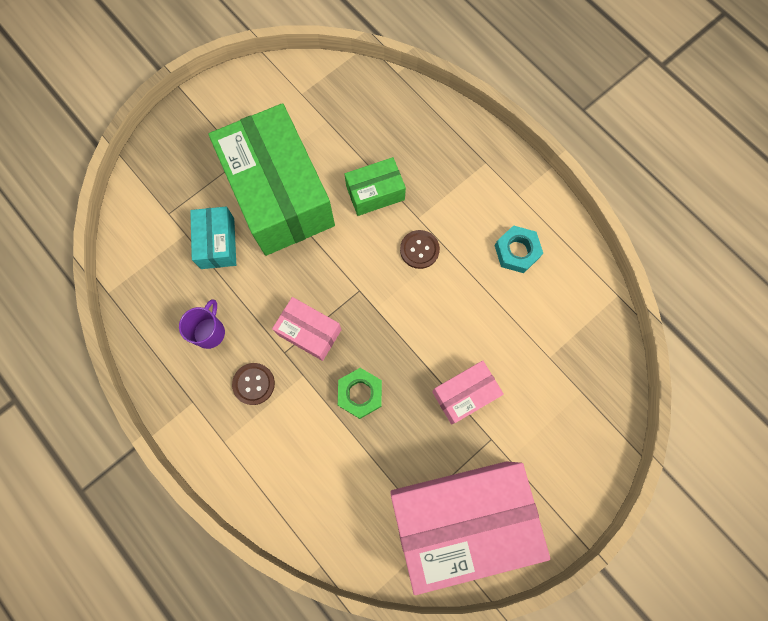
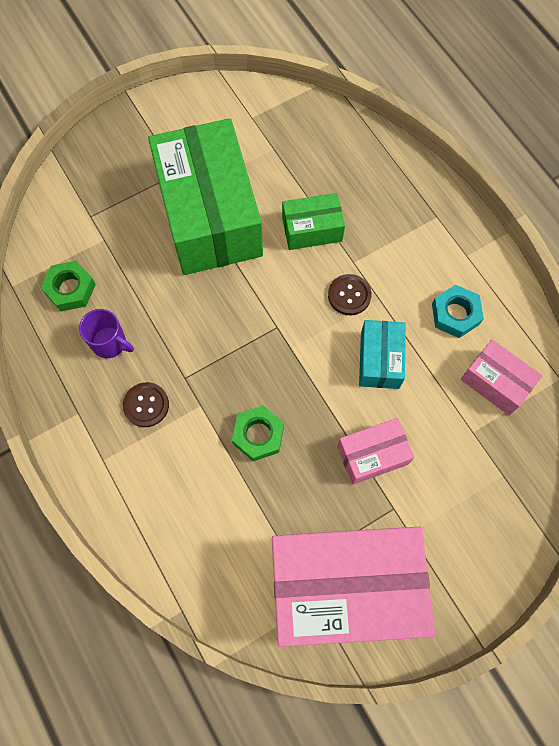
camera: 10 degrees right, 5 degrees down
purple mug [179,299,225,349] -> purple mug turned 90 degrees clockwise [79,309,134,358]
turquoise box [190,207,236,269] -> turquoise box moved to [359,320,406,389]
pink box [272,297,341,361] -> pink box moved to [460,340,542,415]
none -> green nut [41,261,96,311]

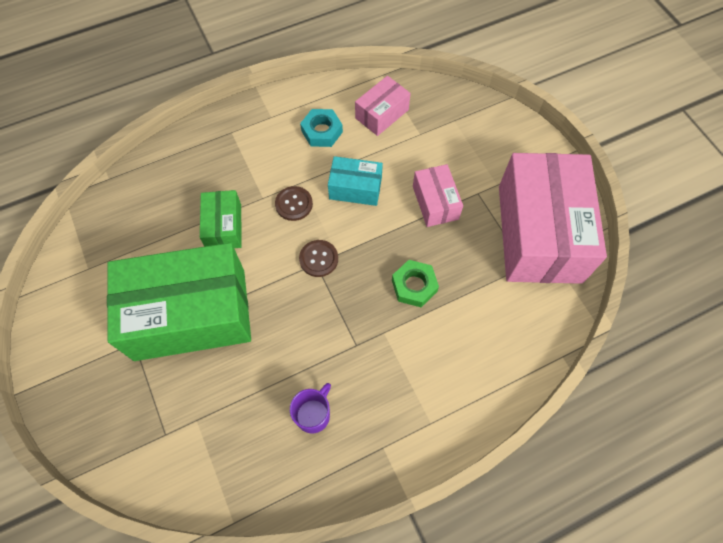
camera: 85 degrees left, 5 degrees down
green nut [41,261,96,311] -> none
brown button [123,382,169,427] -> brown button moved to [299,240,338,277]

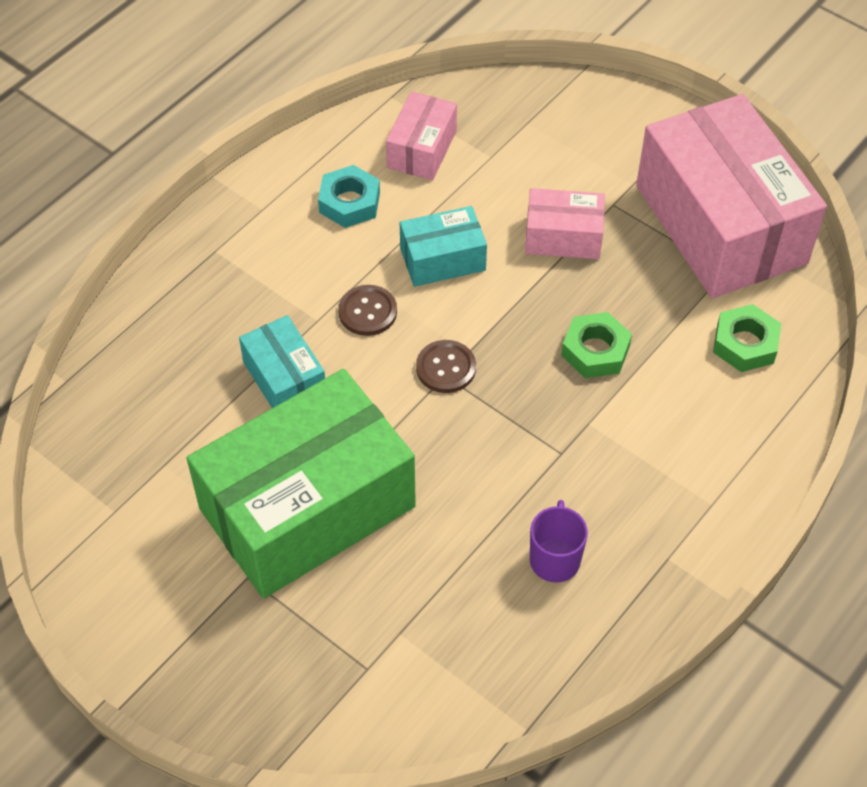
camera: 25 degrees left, 10 degrees down
green box [200,190,242,248] -> turquoise box [239,315,325,408]
pink box [413,164,463,227] -> pink box turned 45 degrees counterclockwise [525,188,605,259]
none -> green nut [713,304,781,372]

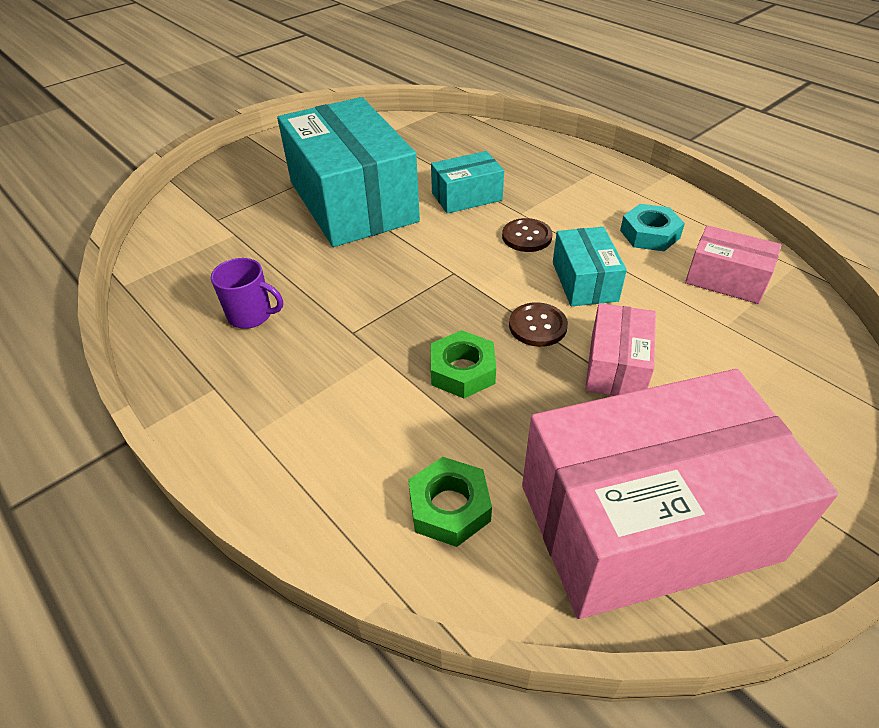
camera: 100 degrees right, 10 degrees down
green box [187,369,416,599] -> turquoise box [277,97,420,247]
brown button [416,340,476,393] -> brown button moved to [509,302,568,347]

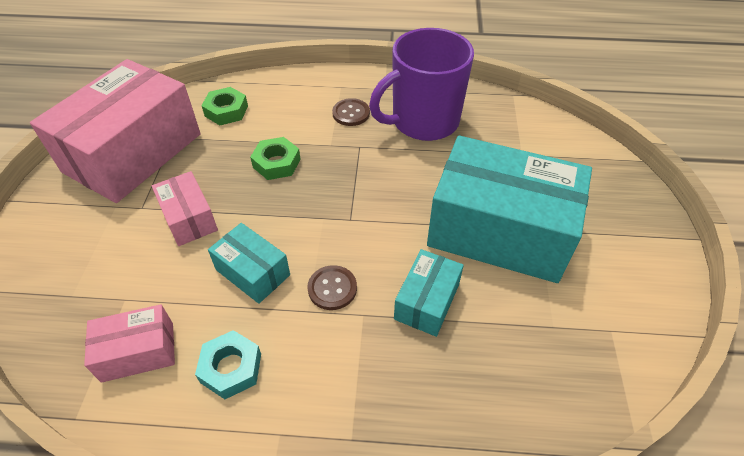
camera: 135 degrees right, 5 degrees up
purple mug [211,258,283,329] -> purple mug [369,28,474,141], size x2.23
brown button [509,302,568,347] -> brown button moved to [332,98,370,126]

